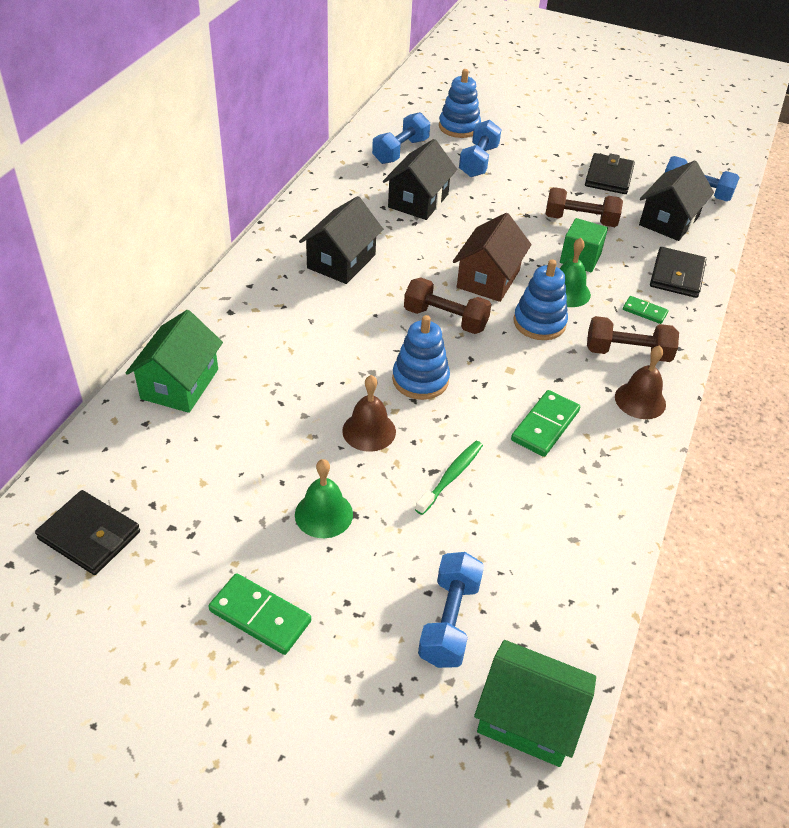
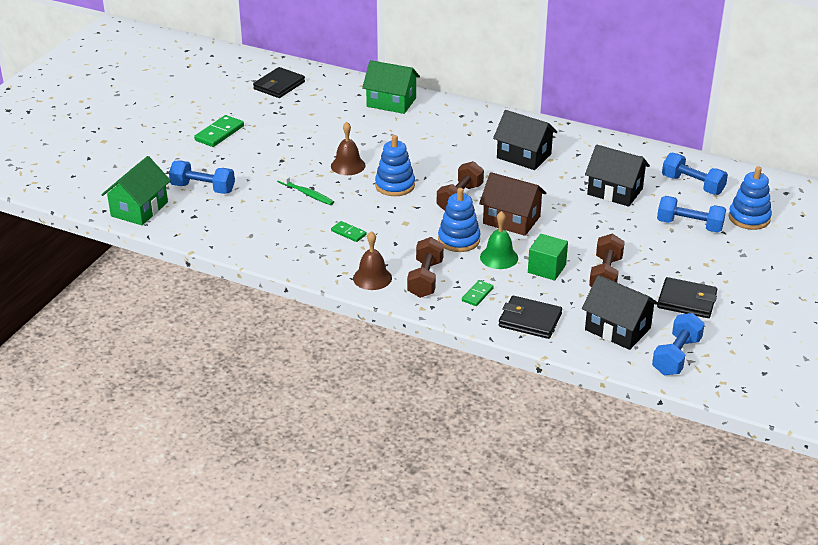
camera: 95 degrees right, 10 degrees down
green bell [295,459,353,538] -> none
green domino [511,390,580,457] -> green domino [331,221,367,242], size x0.60

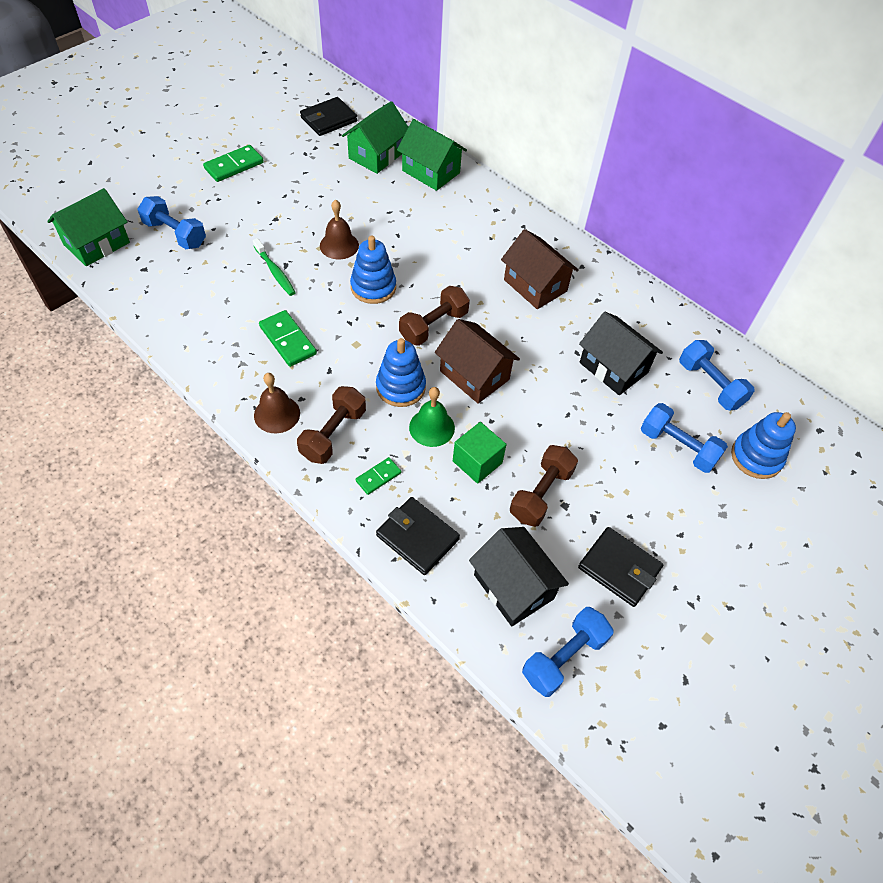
camera: 15 degrees right, 20 degrees up
green domino [331,221,367,242] -> green domino [259,310,317,367], size x1.66
black house [493,110,557,170] -> brown house [501,229,579,309]
none -> green house [342,101,408,174]

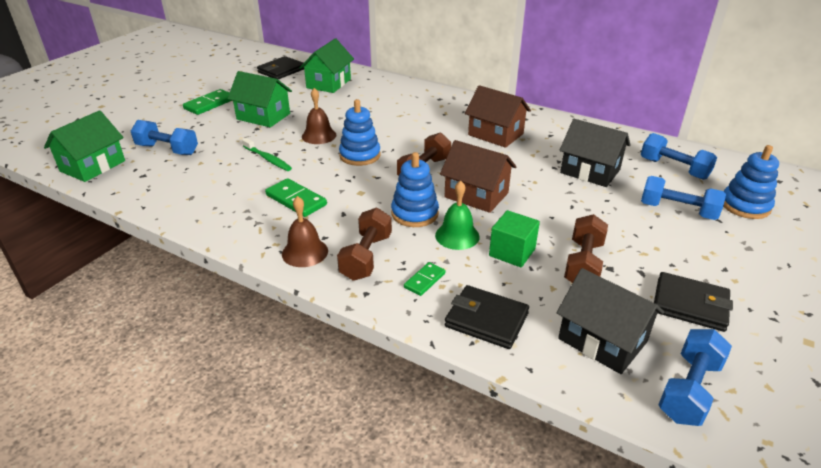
camera: 10 degrees left, 20 degrees down
green house [397,119,467,191] -> green house moved to [227,71,292,127]

